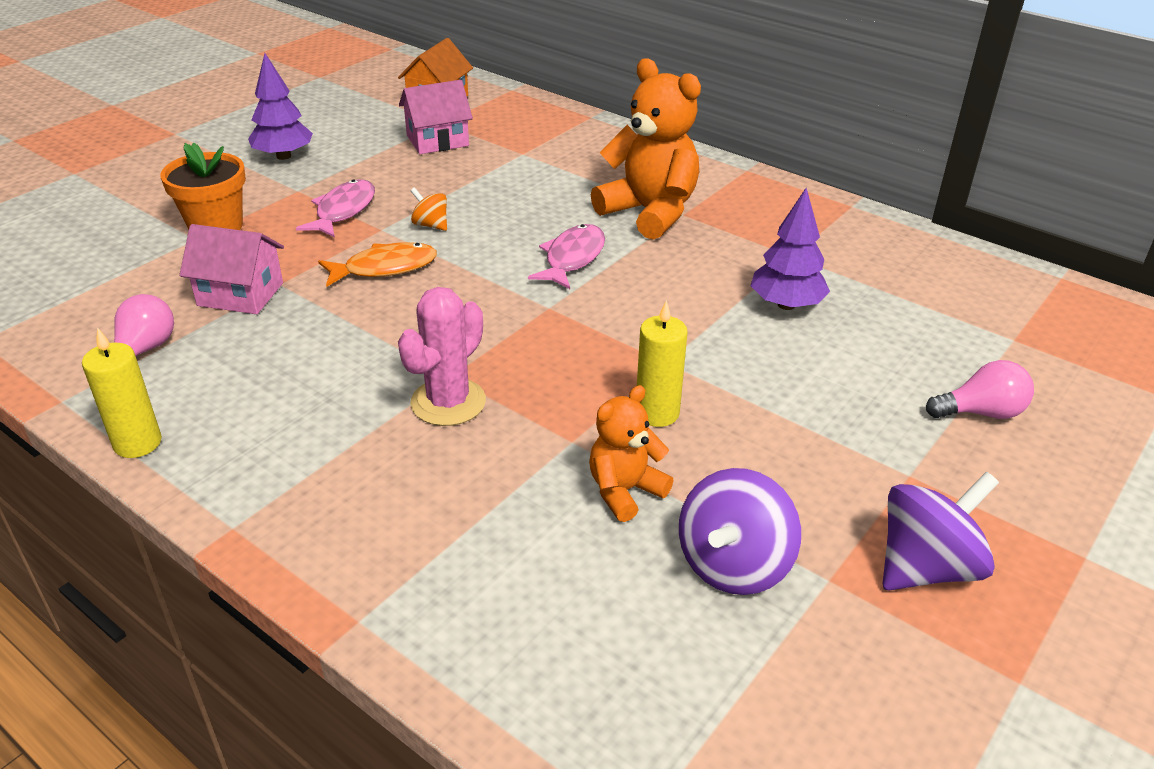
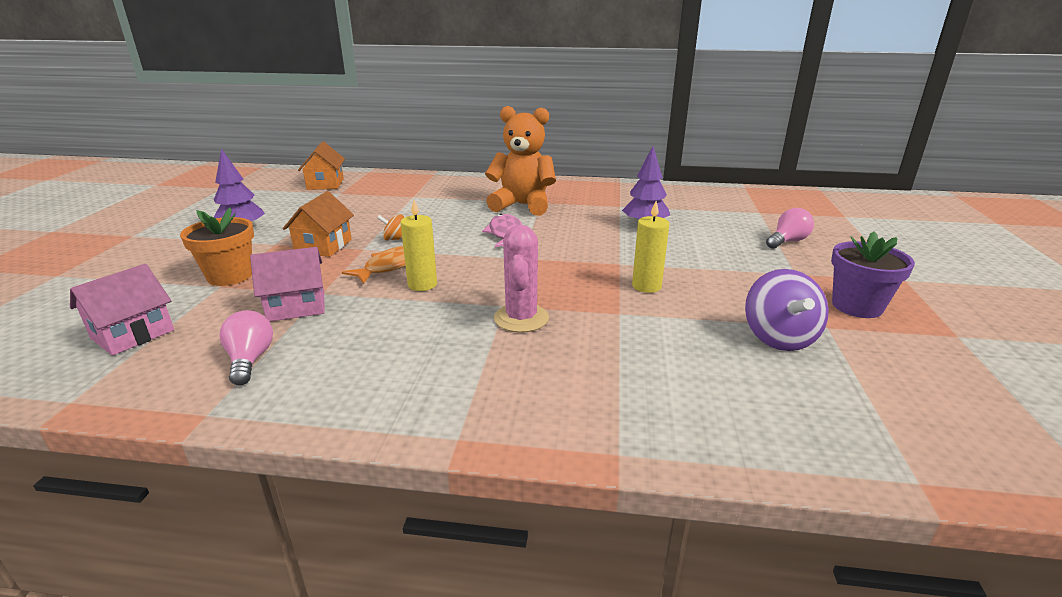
camera: 30 degrees left, 10 degrees down
yellow candle [82,327,162,458] -> yellow candle moved to [401,200,437,291]
pink fish [296,179,375,238] -> orange house [283,191,354,257]
pink house [399,80,473,154] -> pink house moved to [70,264,174,356]
orange teddy bear [589,385,673,522] -> none
purple spinning top [883,472,999,591] -> purple flower pot [831,231,915,318]

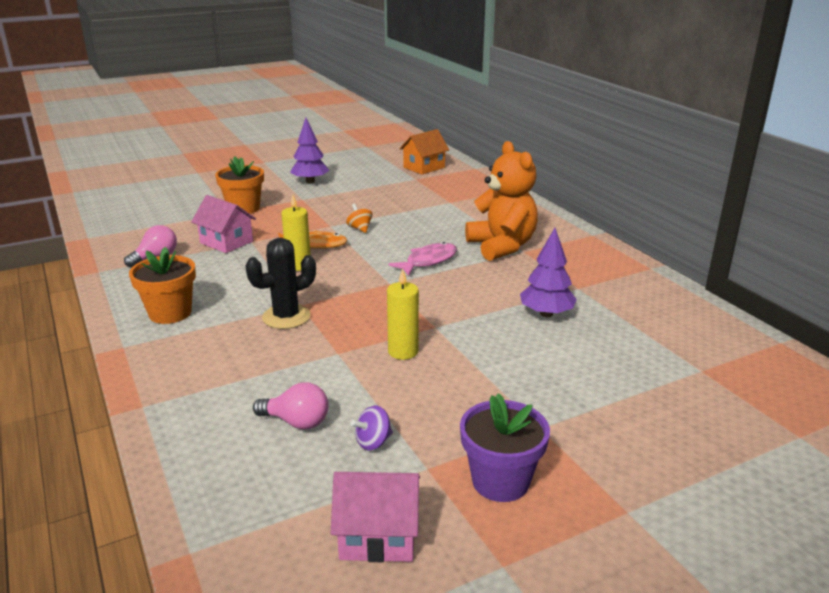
camera: 55 degrees right, 0 degrees up
pink house [70,264,174,356] -> pink house moved to [331,472,420,562]
orange house [283,191,354,257] -> none
pink cactus [494,225,549,333] -> black cactus [246,238,316,329]
purple spinning top [745,269,829,351] -> purple spinning top [351,406,393,450], size x0.53
pink light bulb [766,208,814,249] -> pink light bulb moved to [253,383,328,430]
none -> orange flower pot [129,247,196,324]

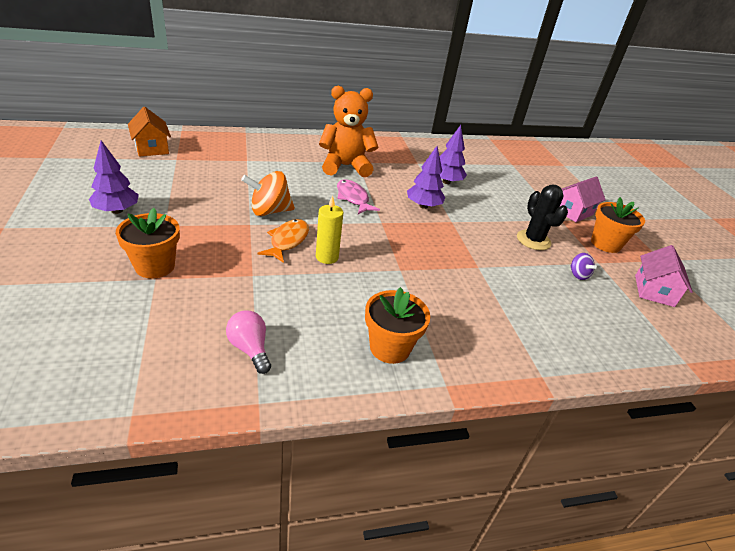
camera: 80 degrees left, 10 degrees up
pink house [191,195,256,253] -> pink house moved to [560,176,606,222]
black cactus [246,238,316,329] -> black cactus moved to [517,185,568,250]
pink light bulb [253,383,328,430] -> none
orange spinning top [346,203,373,233] -> orange spinning top [241,171,295,216], size x1.90
yellow candle [387,268,419,360] -> none
purple flower pot [460,393,550,502] -> orange flower pot [591,197,645,253]
none -> purple tree [407,146,445,209]

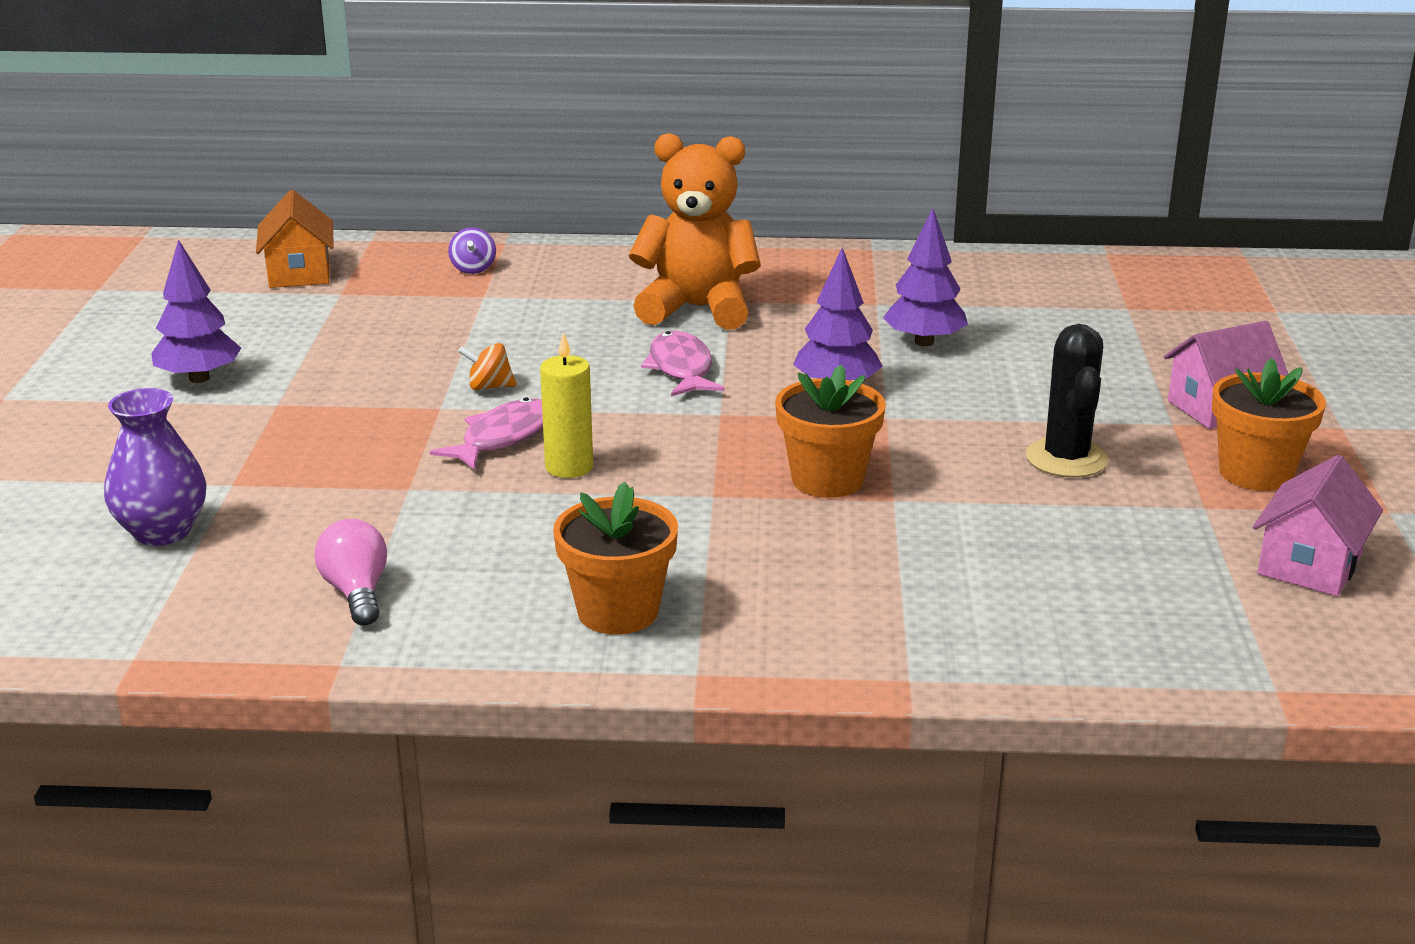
camera: 20 degrees right, 10 degrees down
orange flower pot [115,208,180,278] -> orange flower pot moved to [775,365,886,498]
orange spinning top [241,171,295,216] -> orange spinning top [458,343,517,390], size x0.53
orange fish [258,219,309,263] -> pink fish [430,397,543,470]
purple spinning top [570,253,597,280] -> purple spinning top moved to [448,227,496,274]
none -> purple vase [104,388,207,546]

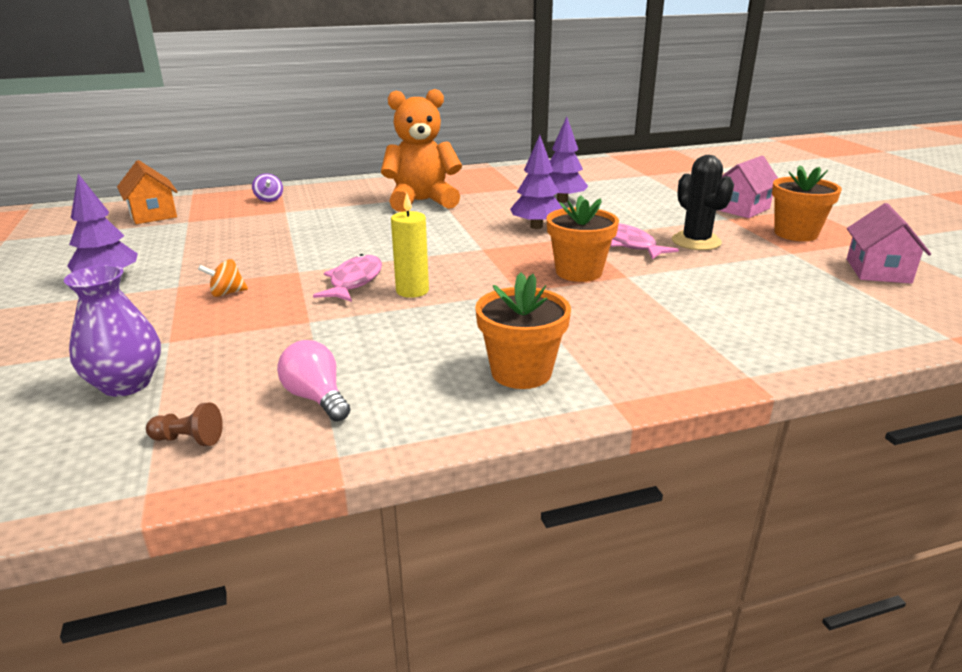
camera: 20 degrees left, 0 degrees up
orange spinning top [458,343,517,390] -> orange spinning top moved to [198,259,248,297]
pink fish [641,331,725,396] -> pink fish moved to [610,223,679,259]
none -> brown pawn [146,402,223,446]

